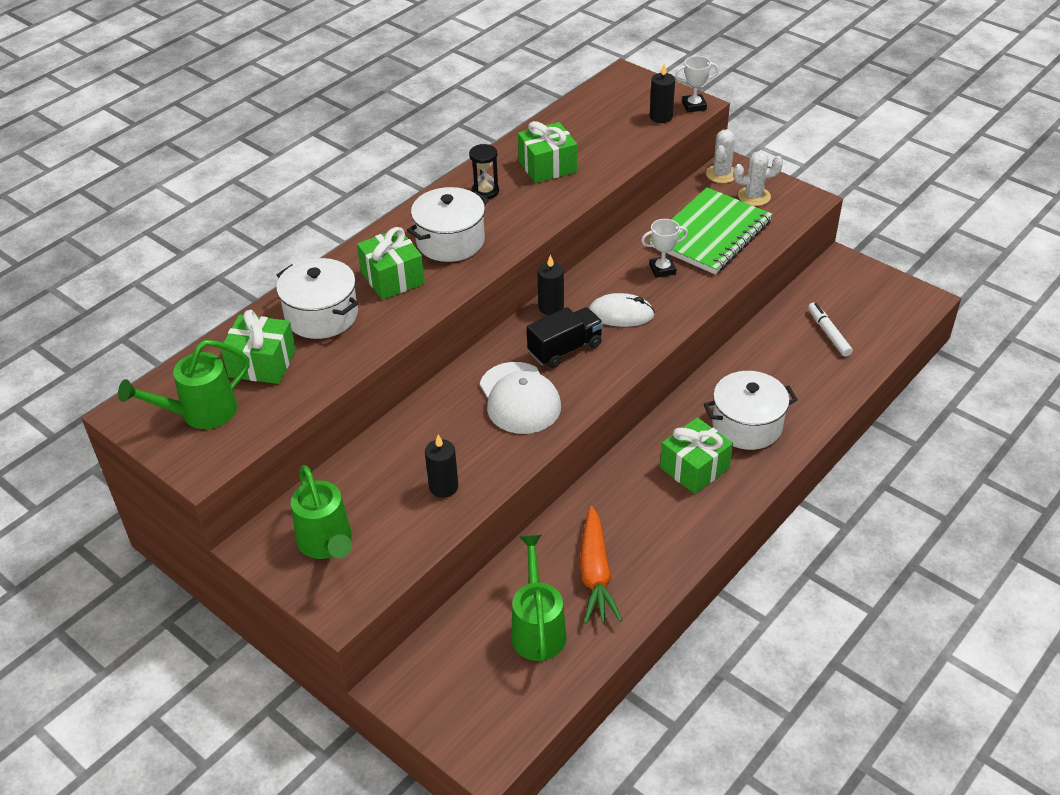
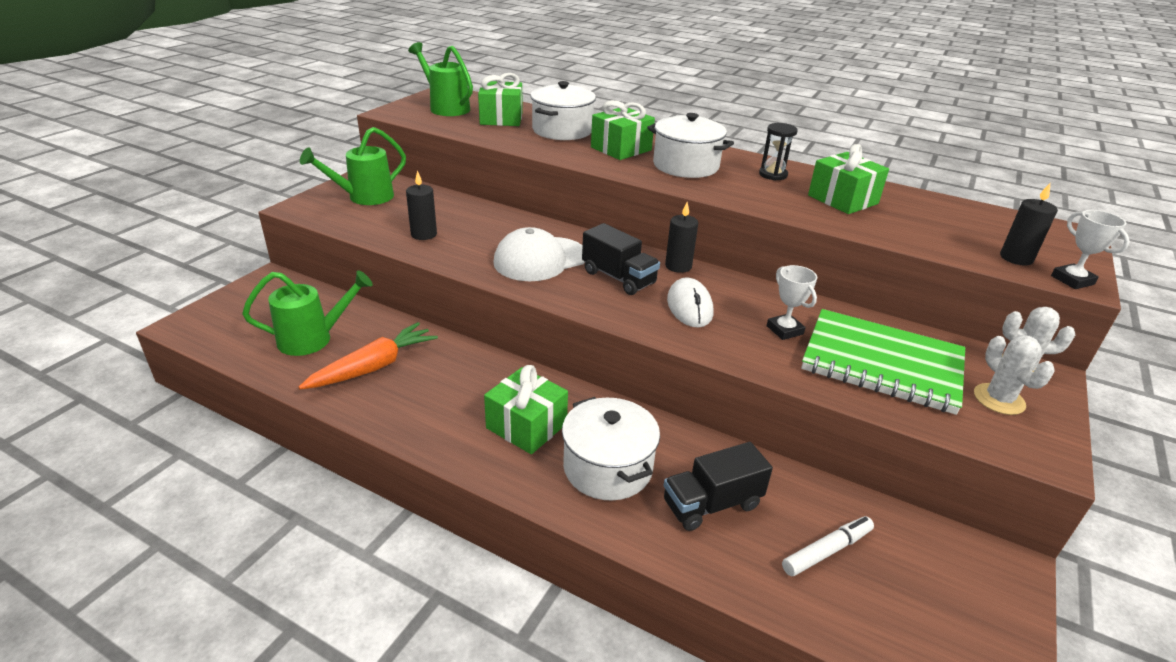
camera: 75 degrees right, 10 degrees down
orange carrot [580,506,622,624] -> orange carrot turned 150 degrees clockwise [298,322,438,389]
none -> black truck [664,442,773,531]

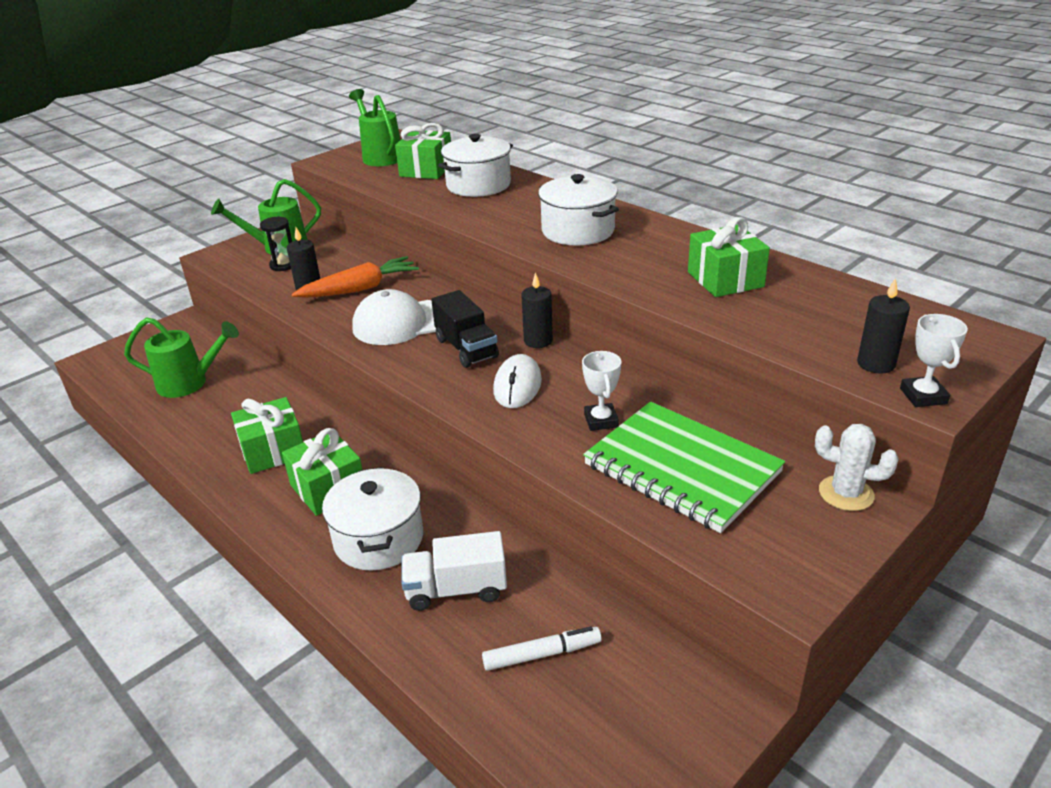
camera: 20 degrees right, 0 degrees up
orange carrot [298,322,438,389] -> orange carrot moved to [292,256,419,298]
green gift [591,100,655,160] -> green gift moved to [231,397,303,474]
black truck [664,442,773,531] -> white truck [401,531,507,611]
black hourglass [759,123,798,180] -> black hourglass moved to [260,217,292,271]
white cactus [974,335,1055,415] -> none

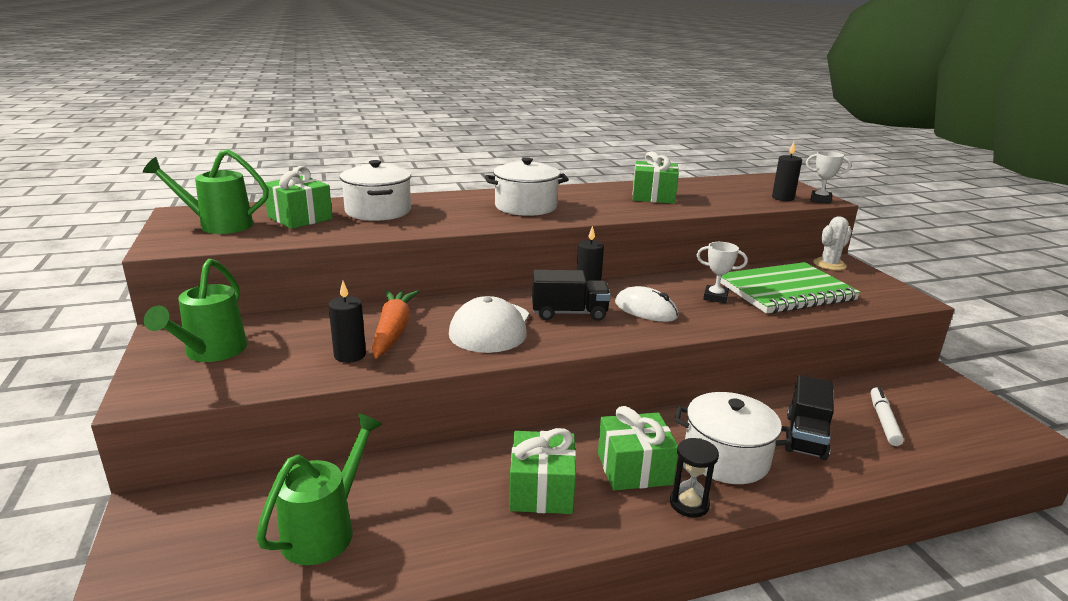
camera: 65 degrees left, 10 degrees down
black hourglass [260,217,292,271] -> black hourglass moved to [670,438,719,517]
white truck [401,531,507,611] -> black truck [785,375,834,460]

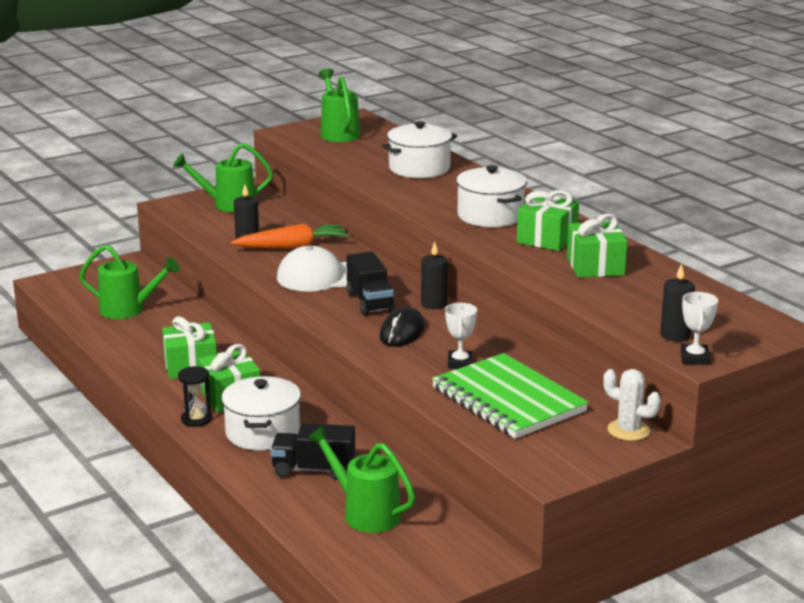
camera: 75 degrees right, 0 degrees up
green gift [265,166,333,229] -> green gift moved to [517,190,579,251]
white mouse [615,286,679,322] -> black mouse [380,307,425,347]
white marker [870,387,904,446] -> green watering can [307,426,415,533]

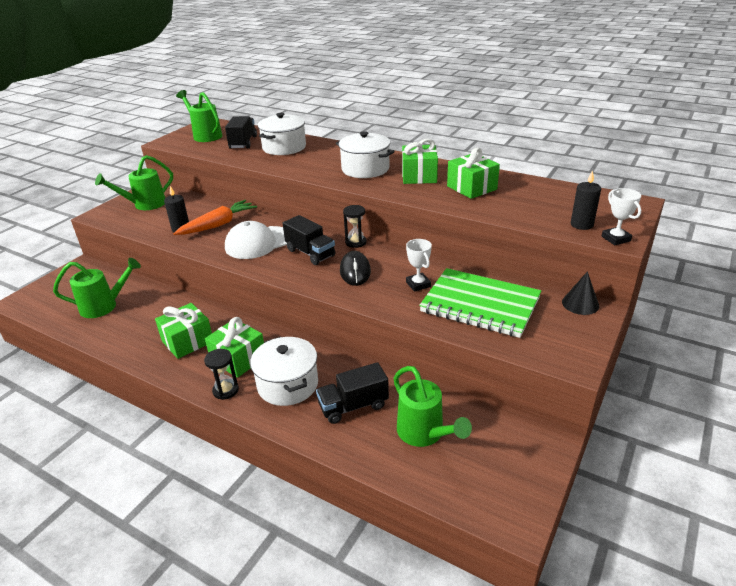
camera: 25 degrees left, 10 degrees up
green watering can [307,426,415,533] -> green watering can turned 135 degrees counterclockwise [393,366,472,447]
black candle [421,241,448,309] -> black hourglass [343,205,367,248]
white cactus [603,369,661,441] -> black cone [562,271,599,315]
none -> black truck [225,116,257,149]

